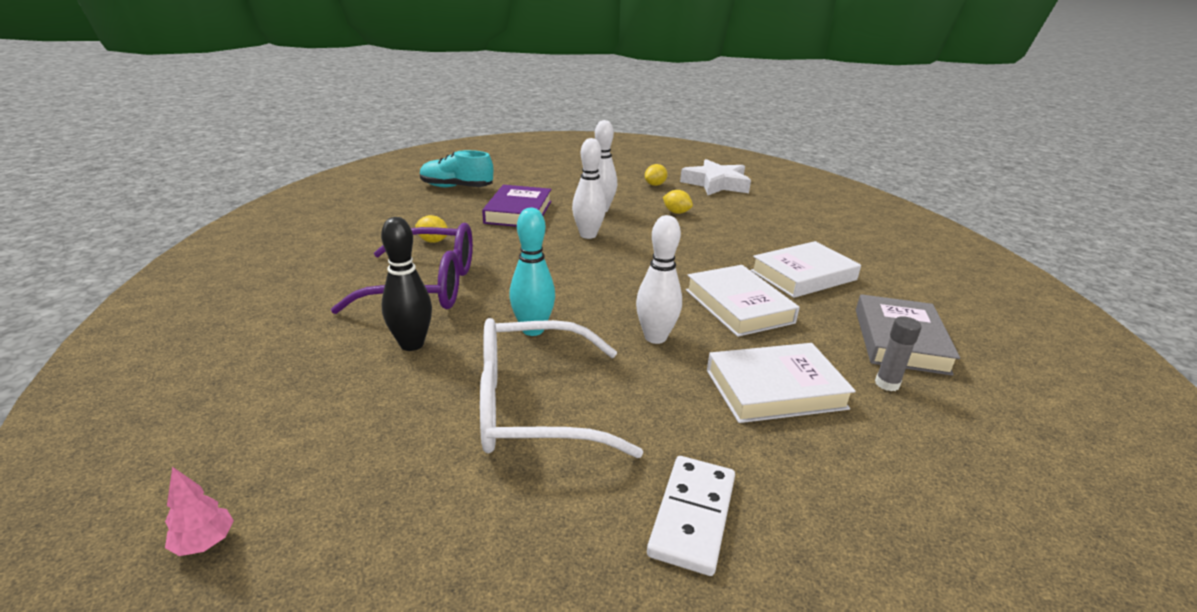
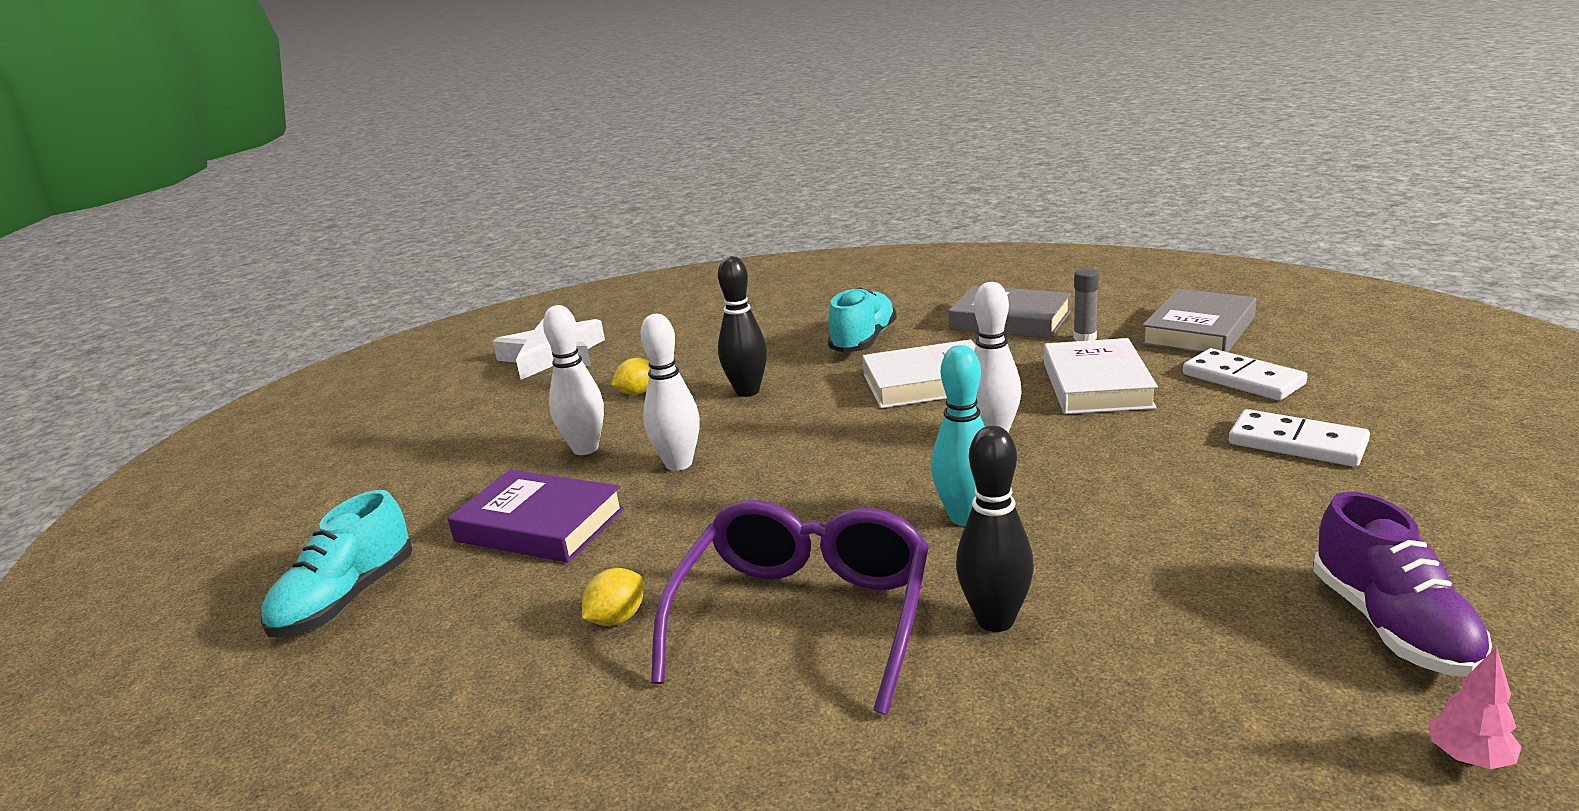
camera: 70 degrees left, 5 degrees down
white glasses [480,318,643,458] -> none
yellow lemon [645,164,667,186] -> none
white book [751,241,861,298] -> turquoise shoe [828,287,897,353]
none -> black bowling pin [718,256,767,397]
none -> grey book [1141,289,1257,354]
none -> white domino [1183,348,1308,400]
none -> purple shoe [1313,492,1492,677]

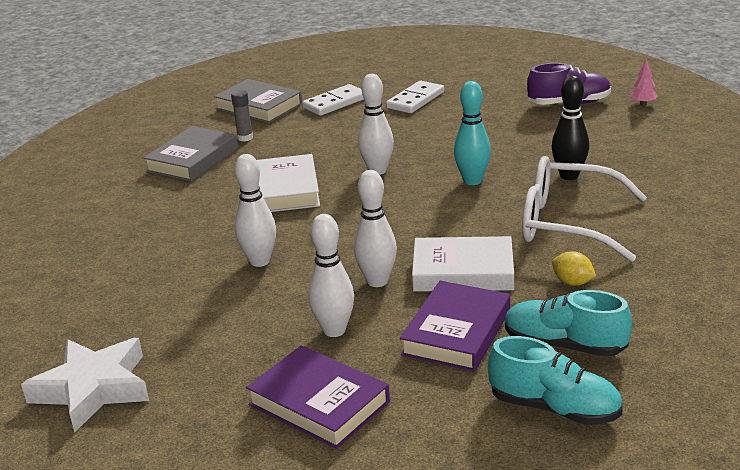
camera: 90 degrees left, 5 degrees up
yellow lemon [611,358,651,395] -> none
purple glasses [651,500,929,715] -> white glasses [522,156,647,262]
black bowling pin [718,256,767,397] -> white bowling pin [235,154,276,267]
turquoise shoe [828,287,897,353] -> turquoise shoe moved to [505,290,632,357]
white book [1044,338,1158,414] -> white book moved to [412,236,514,292]
none -> purple book [246,346,390,449]

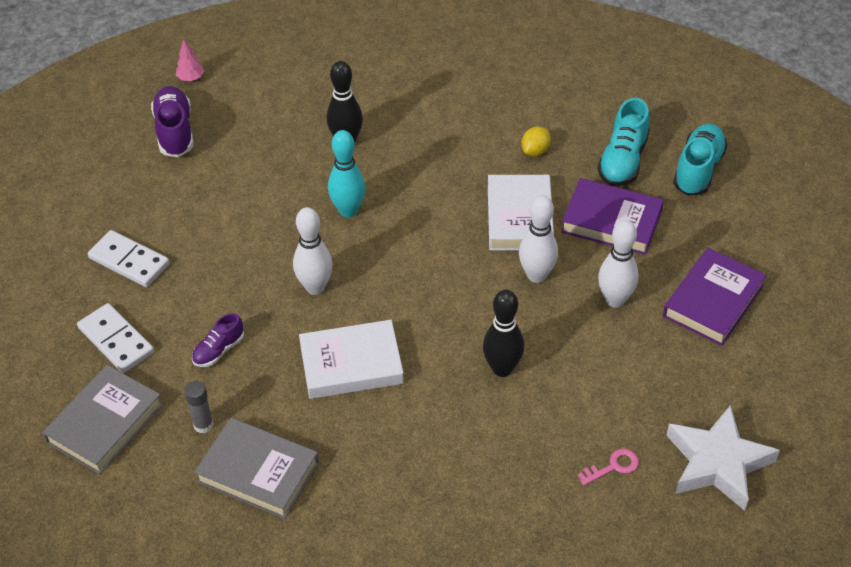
camera: 95 degrees left, 20 degrees up
white bowling pin [235,154,276,267] -> black bowling pin [483,290,524,377]
white glasses [522,156,647,262] -> none
none -> purple shoe [192,313,244,367]
none -> pink key [578,448,639,486]

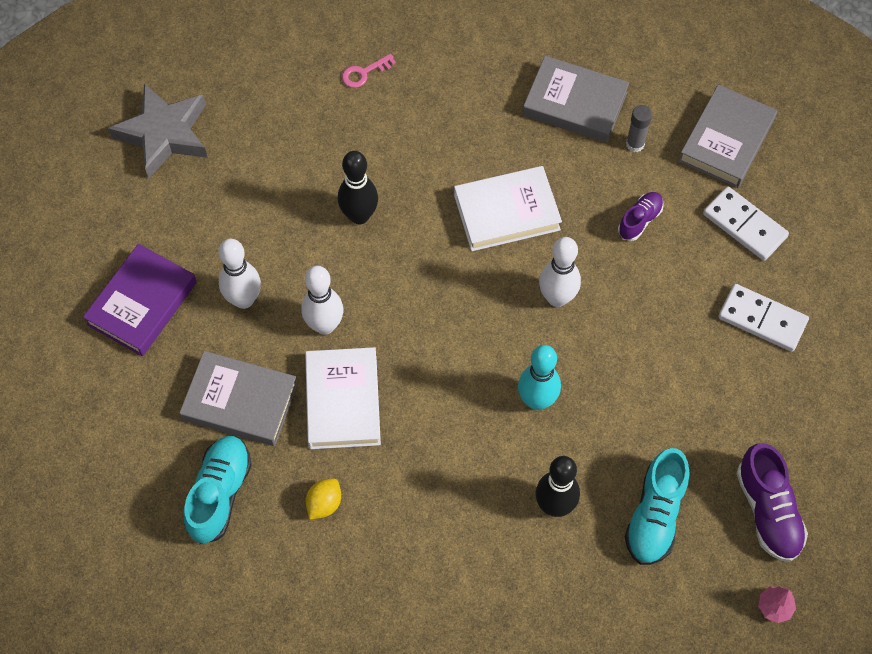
camera: 175 degrees right, 15 degrees up
purple book [561,178,664,255] -> grey book [179,351,298,446]
pink key [578,448,639,486] -> pink key moved to [342,54,396,88]
white star [666,405,780,511] -> grey star [108,83,208,179]
turquoise shoe [673,123,728,196] -> turquoise shoe moved to [625,448,690,565]

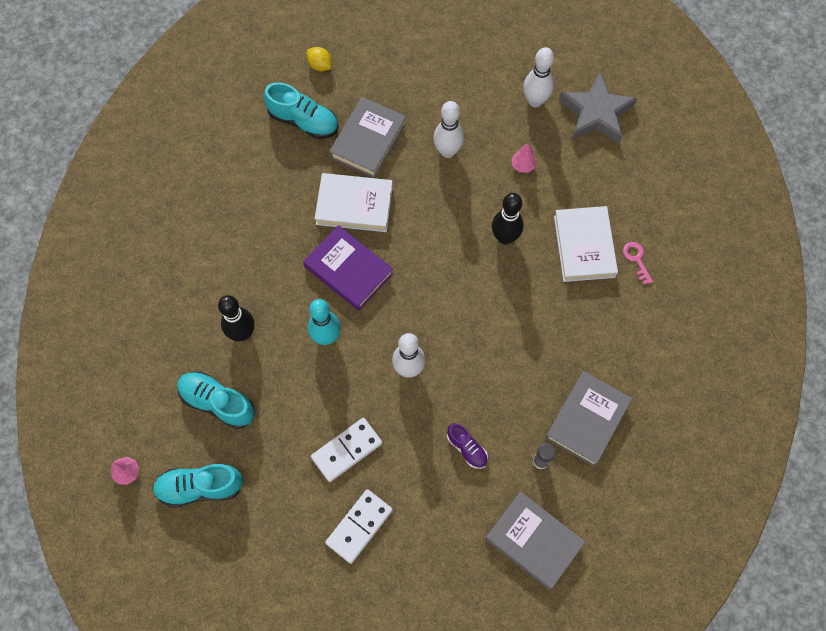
camera: 100 degrees right, 5 degrees up
purple book [83,244,197,357] -> purple book moved to [303,225,393,311]
white bowling pin [302,266,343,335] -> white bowling pin moved to [523,47,554,107]
yellow lemon [306,479,341,520] -> yellow lemon moved to [307,47,332,71]
white book [454,166,562,251] -> white book moved to [554,206,618,282]
white domino [703,187,789,261] -> white domino moved to [311,418,382,482]
purple shoe [736,443,808,562] -> turquoise shoe [152,464,243,507]
none -> pink tree [511,144,537,173]

